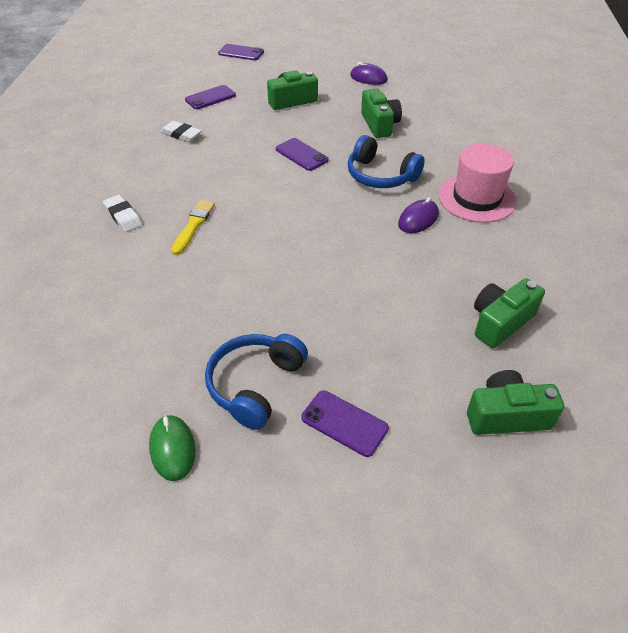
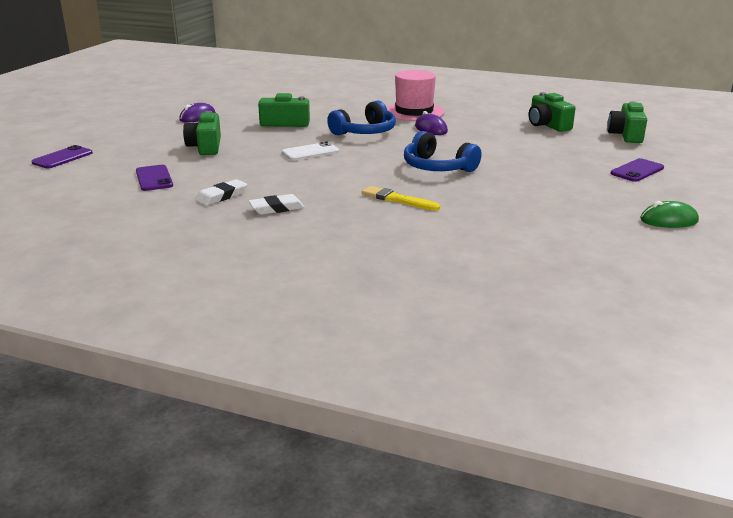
camera: 75 degrees left, 20 degrees down
white eraser [103,195,142,232] -> white eraser moved to [249,194,305,215]
blue headphones [205,334,308,430] -> blue headphones moved to [404,131,481,172]
purple phone [276,138,329,171] -> white phone [282,141,339,161]

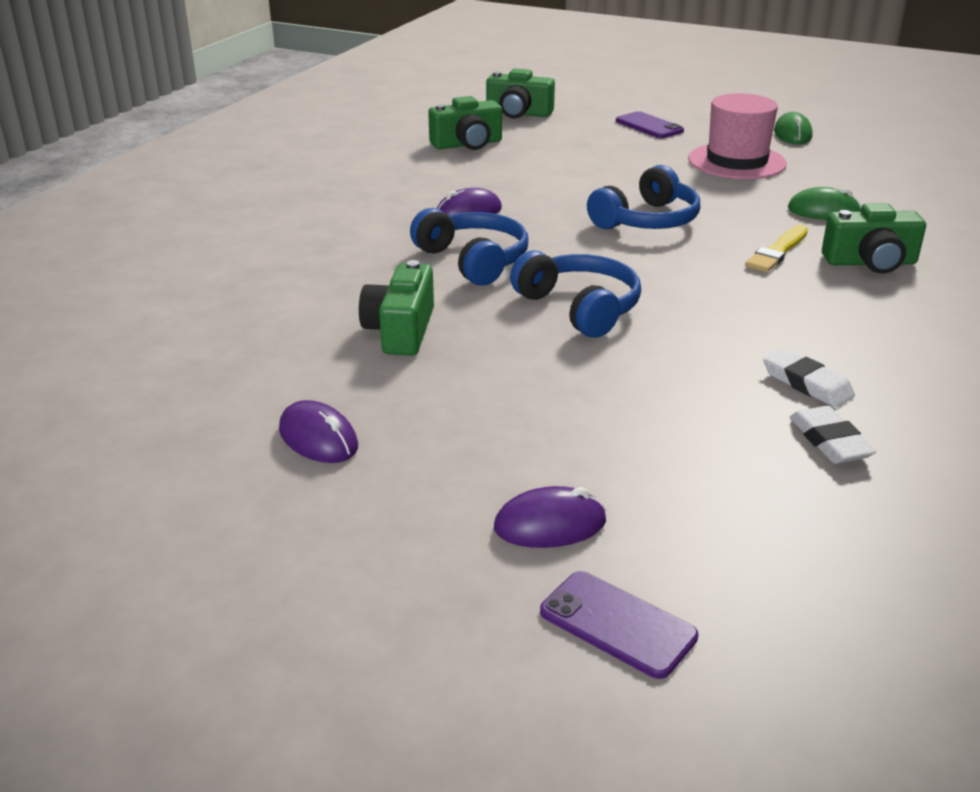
camera: 85 degrees left, 5 degrees up
purple phone [136,165,173,191] -> none
green camera [183,111,221,155] -> green camera moved to [822,203,926,274]
white eraser [249,194,305,215] -> white eraser moved to [790,406,876,464]
white phone [282,141,339,161] -> blue headphones [510,250,641,338]
pink hat [386,70,445,121] -> pink hat moved to [688,93,787,179]
none -> purple mouse [494,486,607,548]
none -> green mouse [788,187,861,220]

